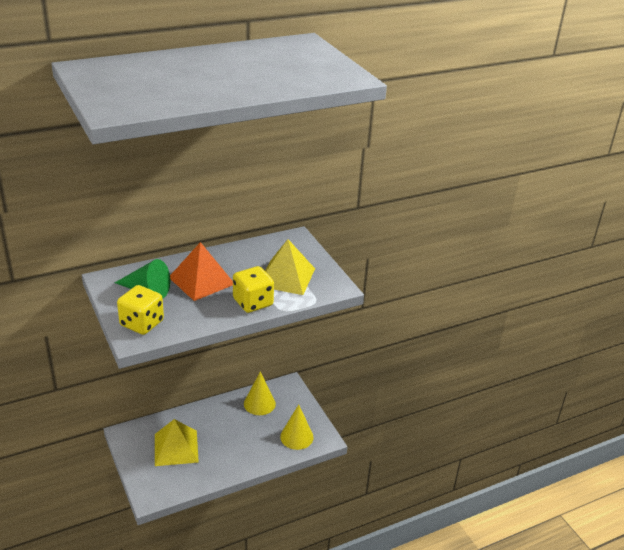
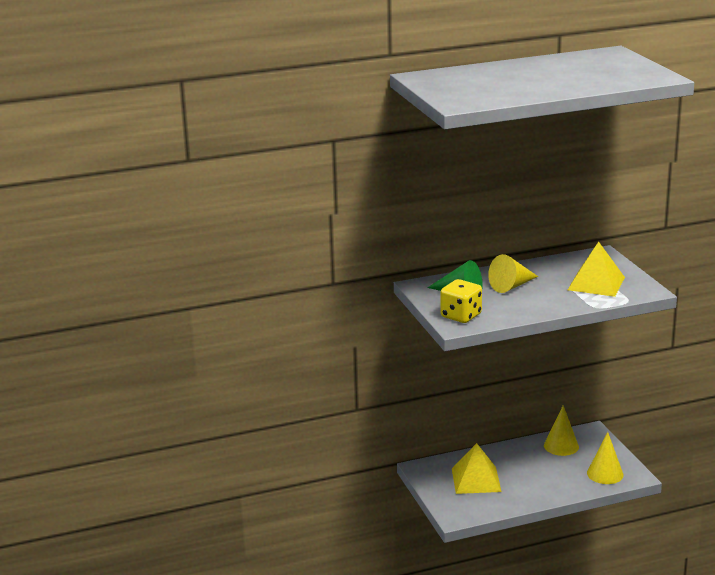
camera: 10 degrees right, 10 degrees down
orange pyramid [170,242,233,301] -> yellow cone [488,254,538,293]
yellow dice [233,266,274,313] -> none

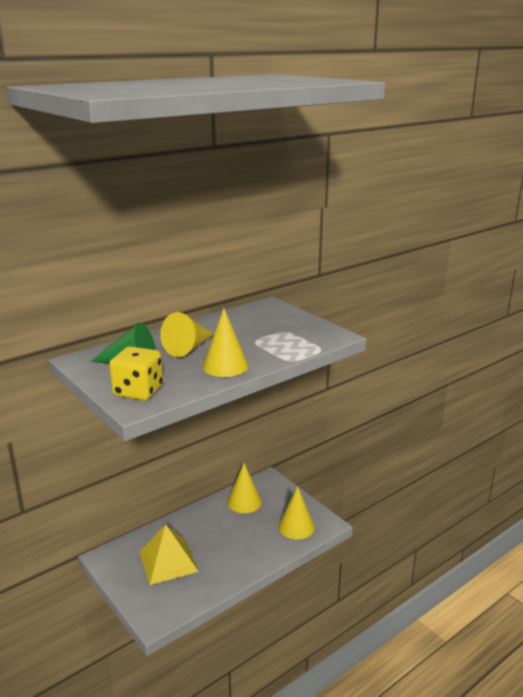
camera: 20 degrees left, 0 degrees up
yellow pyramid [568,242,625,297] -> none
none -> yellow cone [202,308,248,377]

